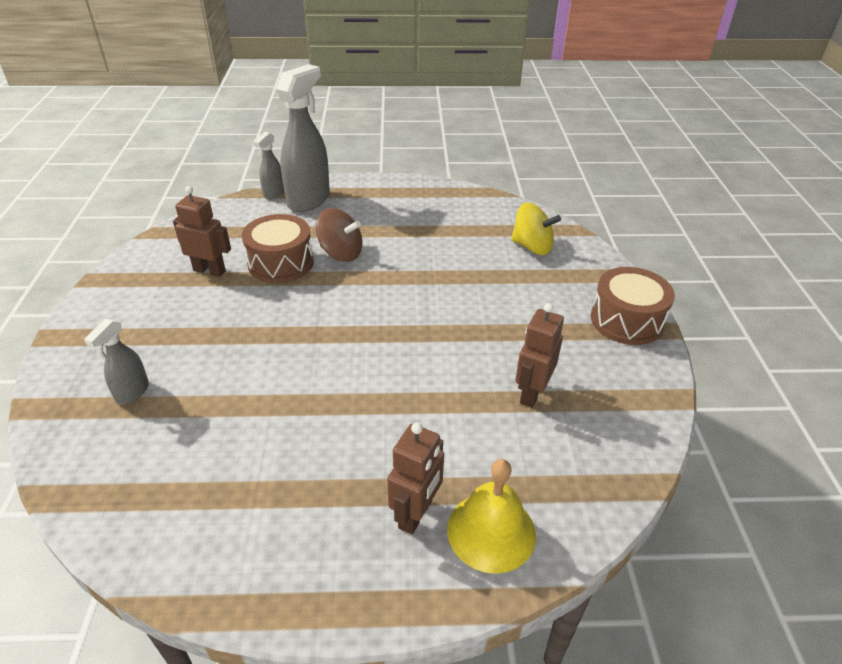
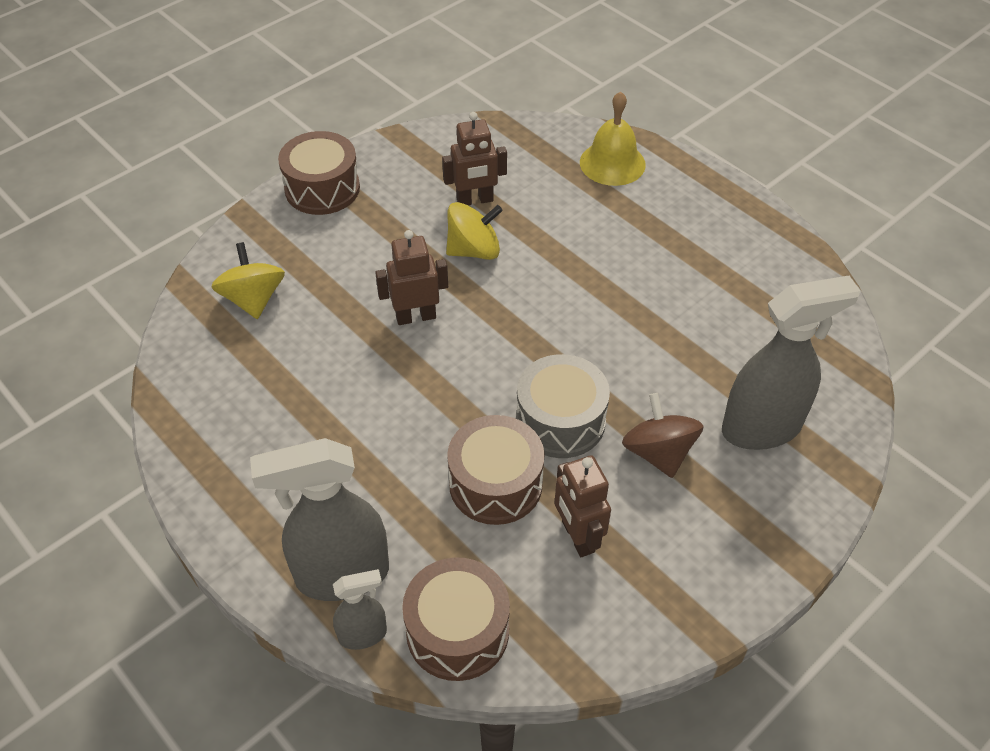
camera: 130 degrees left, 10 degrees up
grey spray bottle [84,319,149,405] -> grey spray bottle [722,276,860,450], size x1.99
brown spinning top [316,208,363,262] -> brown spinning top moved to [622,393,704,478]
brown robot [387,423,444,535] -> brown robot moved to [375,230,448,325]
none -> brown drum [402,557,510,681]
none -> yellow spinning top [446,202,503,260]
none -> grey drum [516,354,610,458]

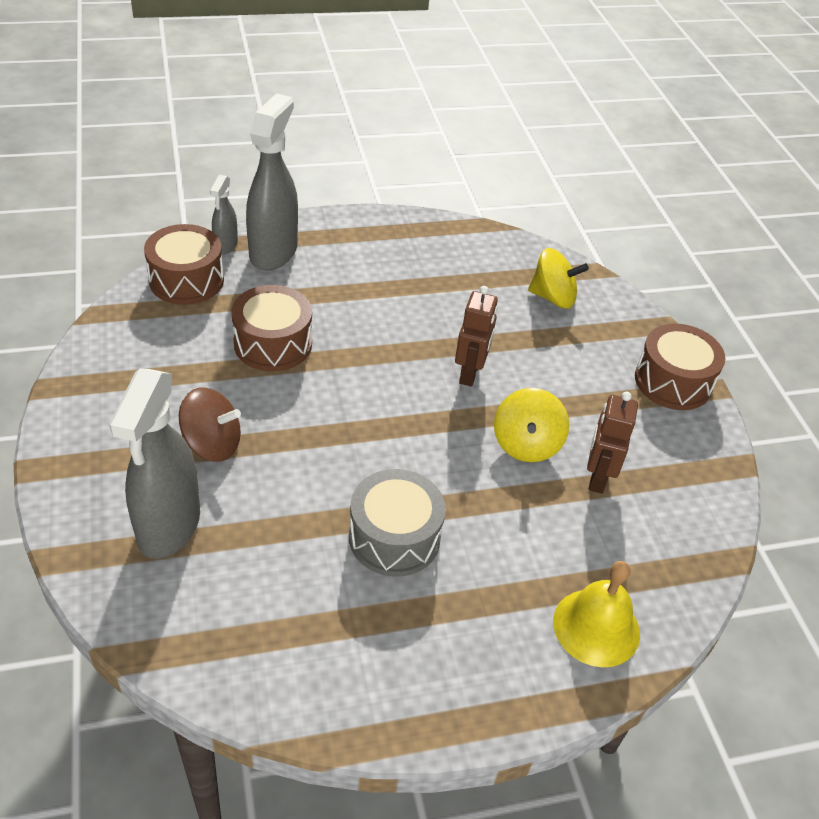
camera: 115 degrees right, 5 degrees down
grey drum [516,354,610,458] -> grey drum moved to [349,469,446,577]
brown robot [555,455,611,557] -> none

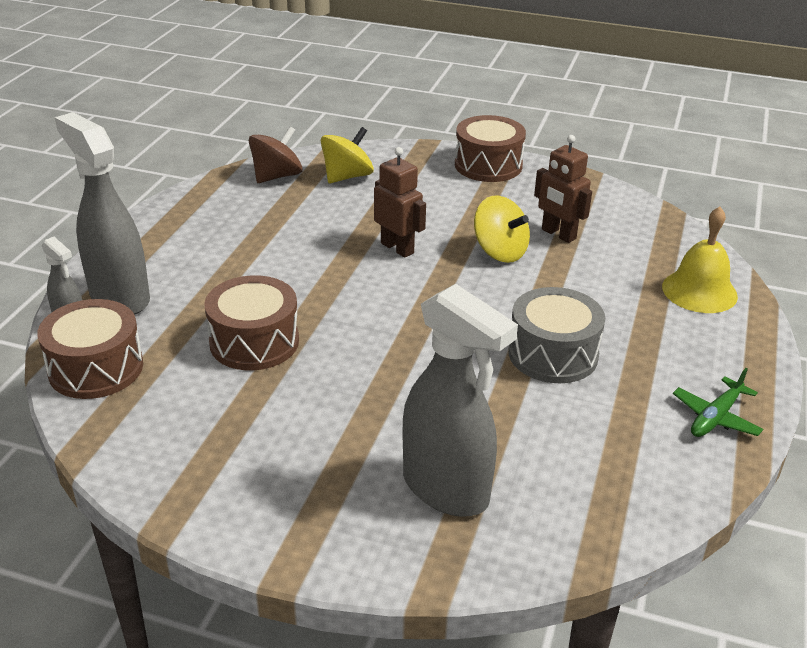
camera: 55 degrees left, 10 degrees down
brown spinning top [179,387,241,462] -> brown spinning top moved to [249,126,303,183]
none -> green plane [673,368,763,437]

